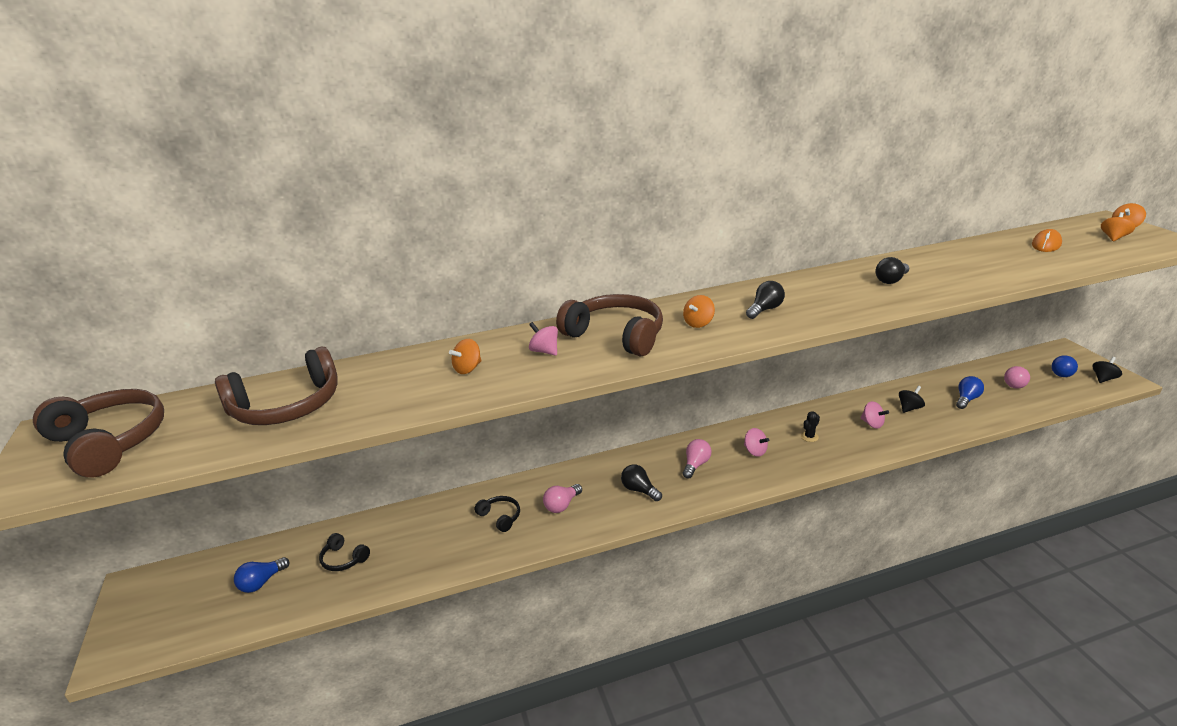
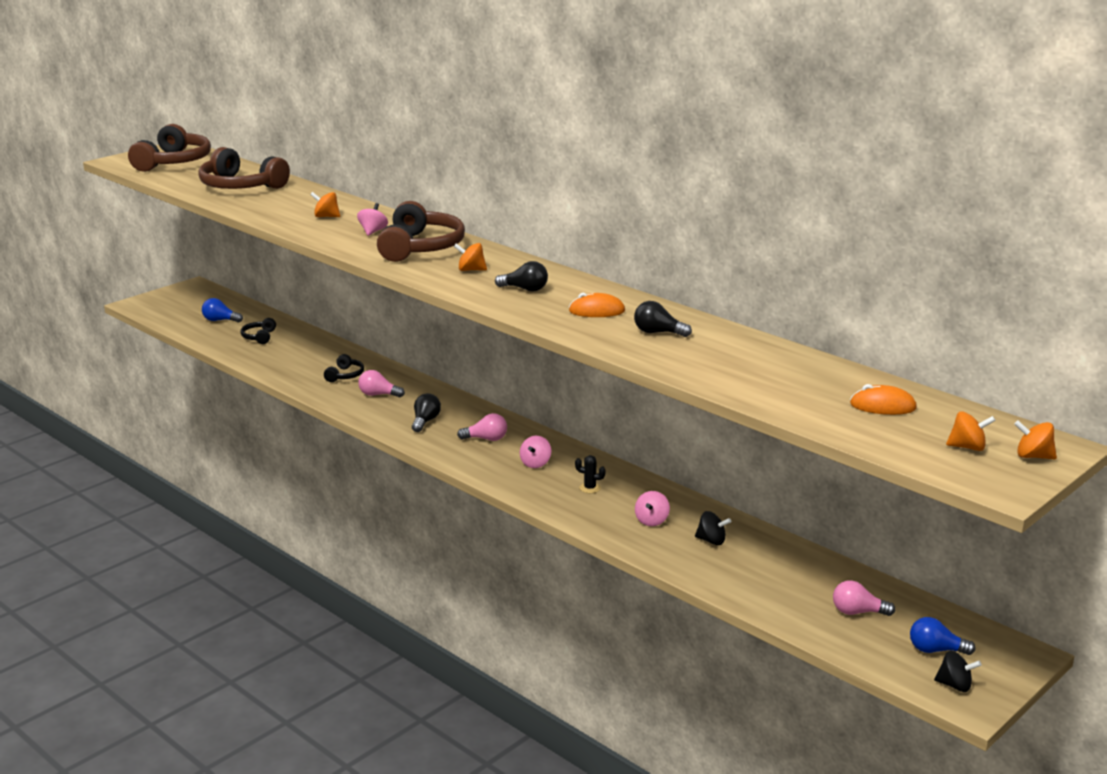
camera: 60 degrees right, 5 degrees down
blue light bulb [956,376,984,409] -> none
none -> orange mouse [569,293,625,317]

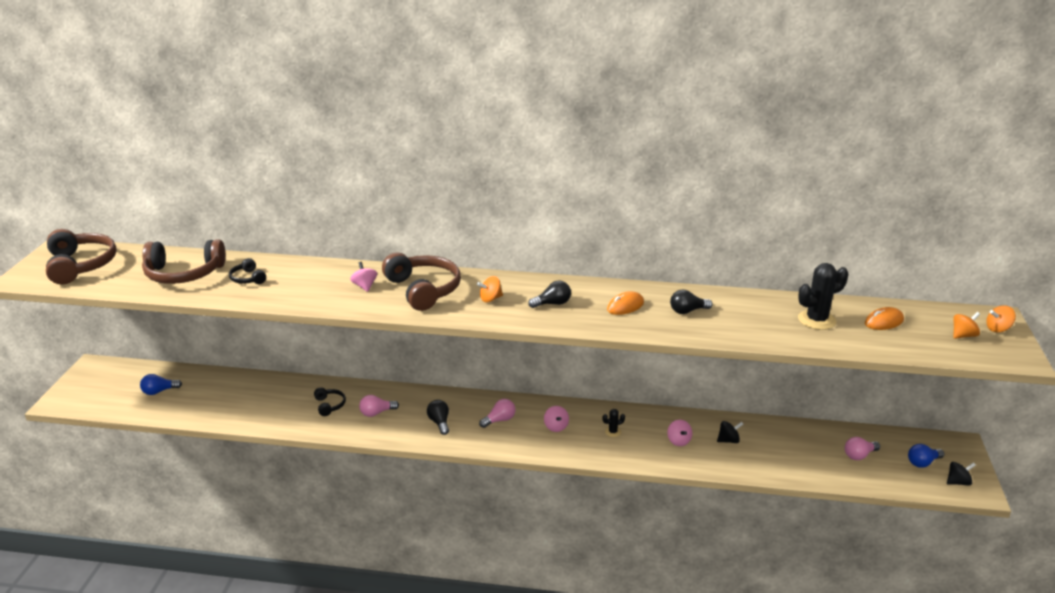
camera: 35 degrees left, 5 degrees up
black headphones [240,318,276,344] -> black headphones moved to [229,258,266,284]
orange spinning top [310,192,340,217] -> none
none -> black cactus [798,263,848,330]

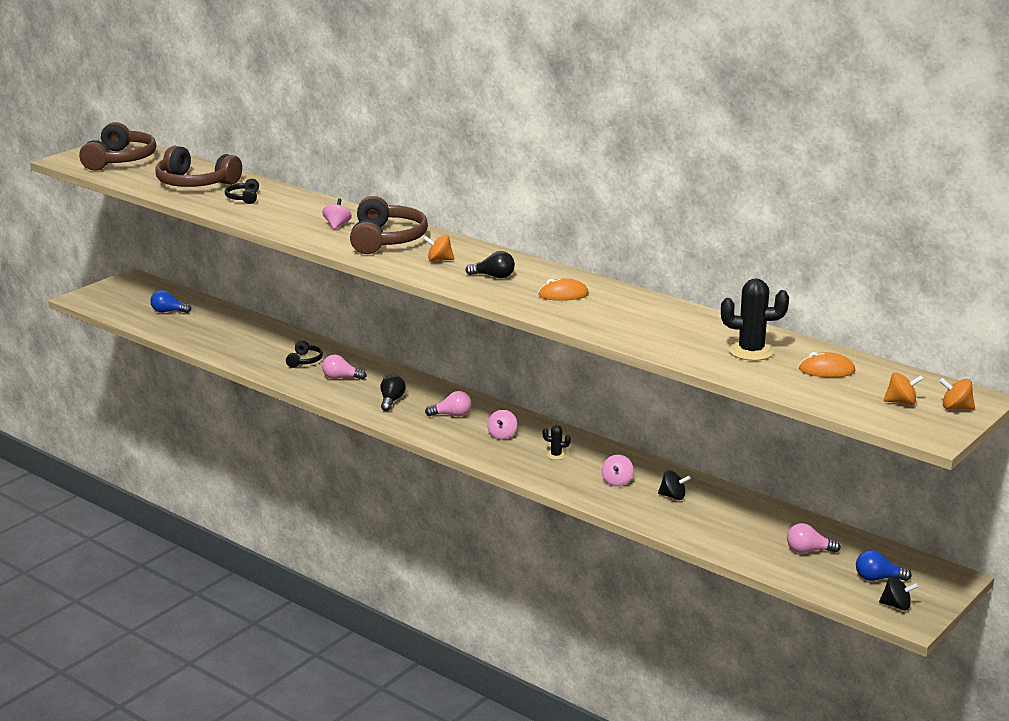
camera: 30 degrees right, 5 degrees down
black light bulb [670,290,713,314] -> none

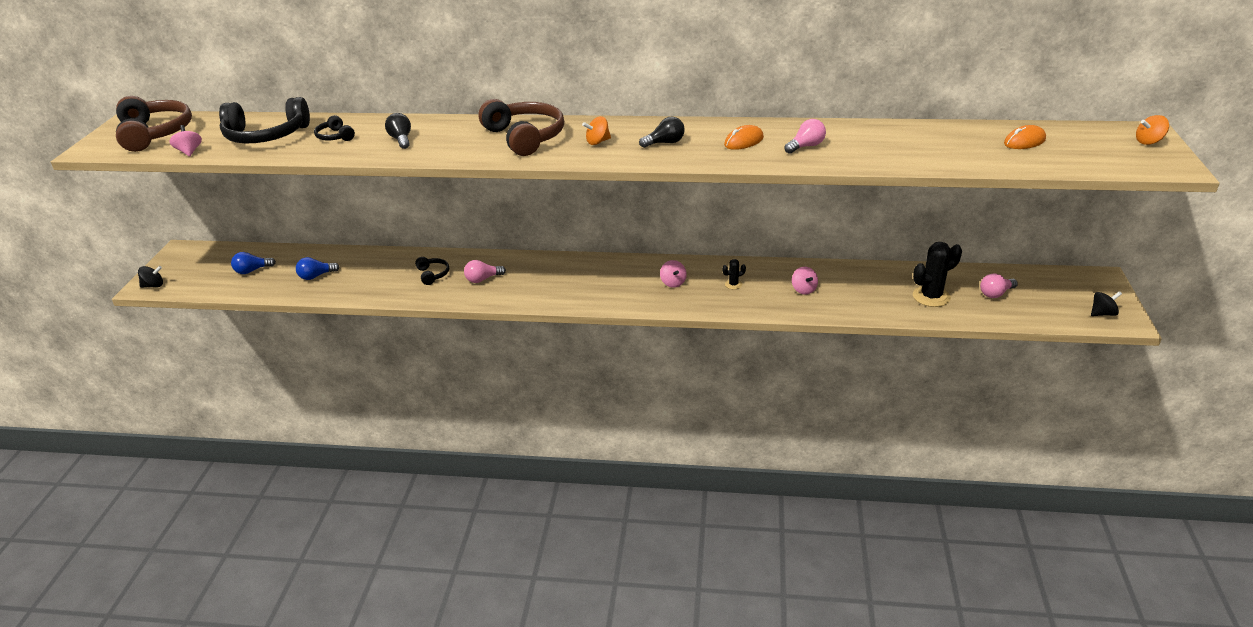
camera: 30 degrees left, 10 degrees up
brown headphones [155,145,242,187] -> black headphones [219,97,310,143]
pink spinning top [322,199,352,229] -> pink spinning top moved to [169,125,202,156]
black light bulb [380,375,406,411] -> black light bulb moved to [385,113,411,149]
pink light bulb [425,391,472,416] -> pink light bulb moved to [784,119,826,154]
black spinning top [658,470,691,500] -> black spinning top moved to [138,266,163,288]
black cactus [721,278,789,361] -> black cactus moved to [913,242,962,307]
blue light bulb [856,550,912,581] -> blue light bulb moved to [296,257,339,280]
orange spinning top [884,372,924,405] -> none

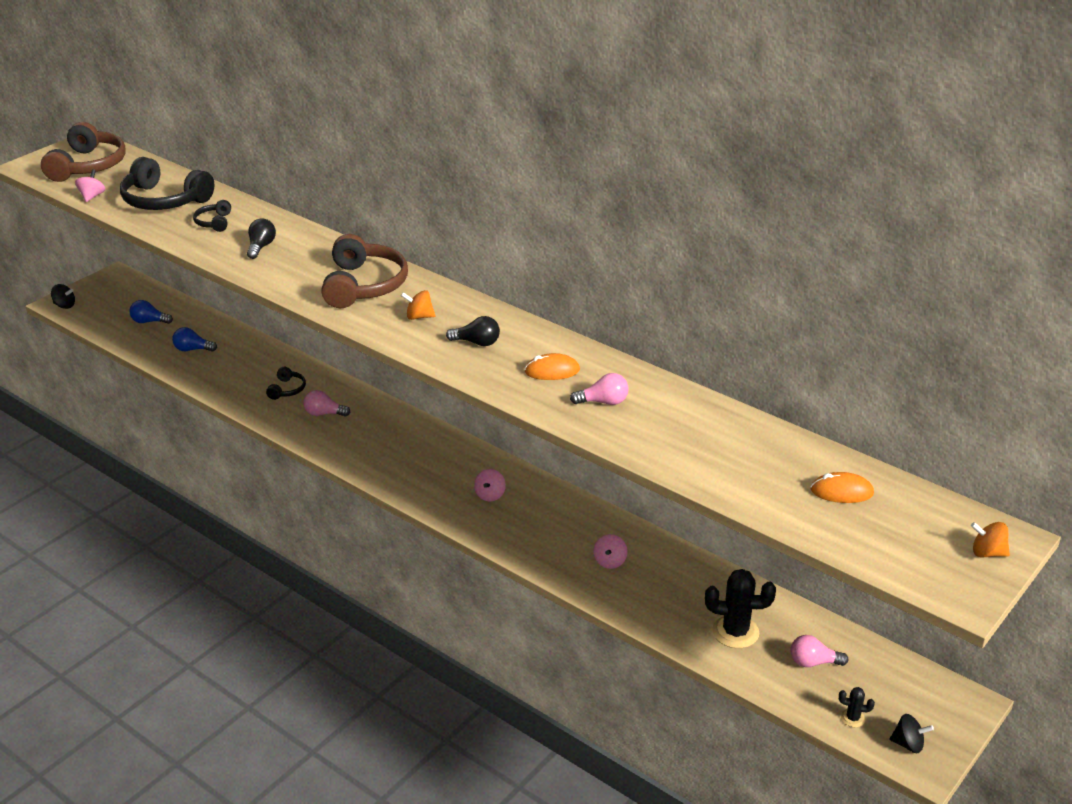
camera: 30 degrees right, 0 degrees up
black cactus [722,259,746,289] -> black cactus moved to [839,687,875,727]

